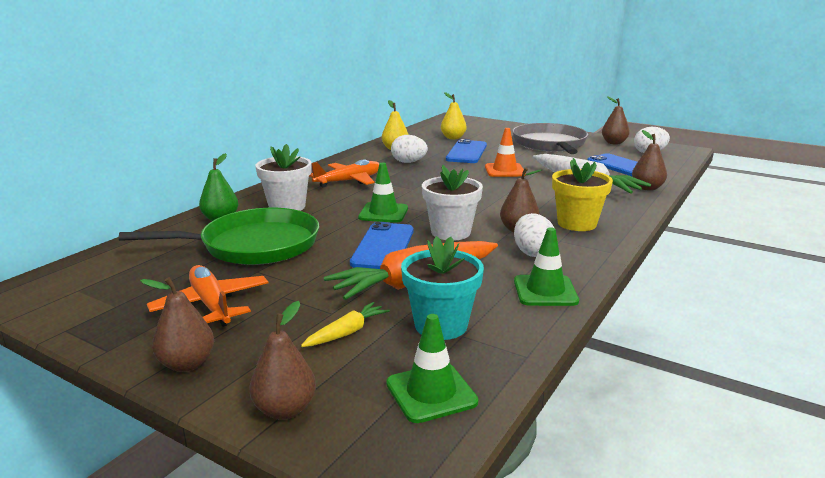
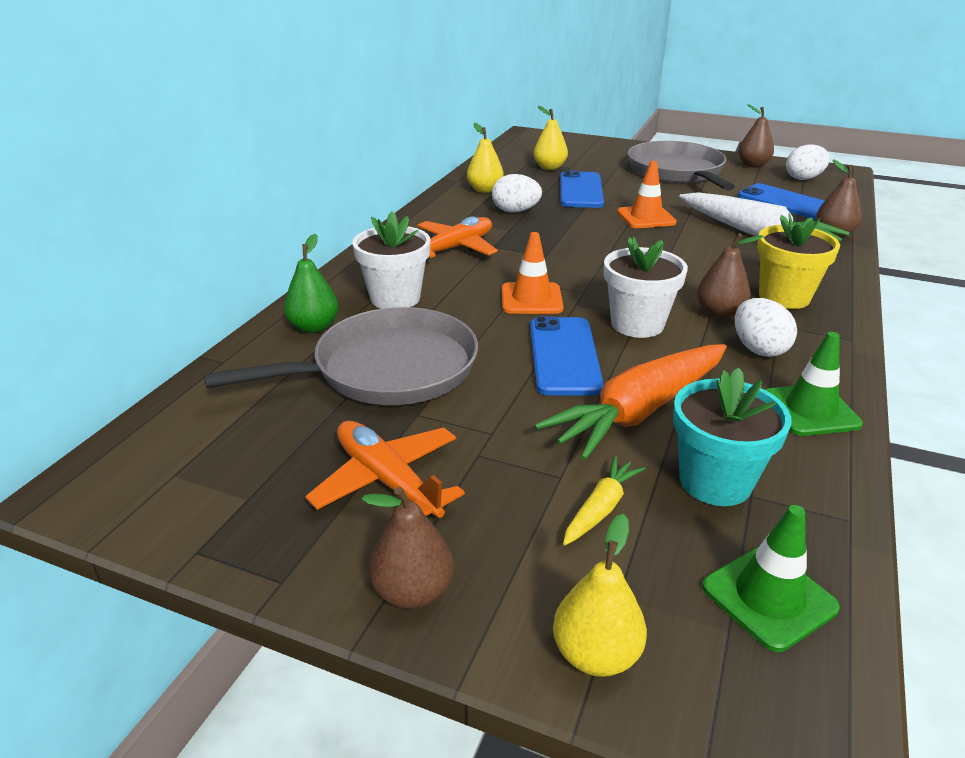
camera: 10 degrees left, 10 degrees up
green pan [119,208,319,265] -> grey pan [204,307,478,405]
brown pear [249,301,316,420] -> yellow pear [553,514,647,677]
green traffic cone [358,163,408,223] -> orange traffic cone [502,232,564,314]

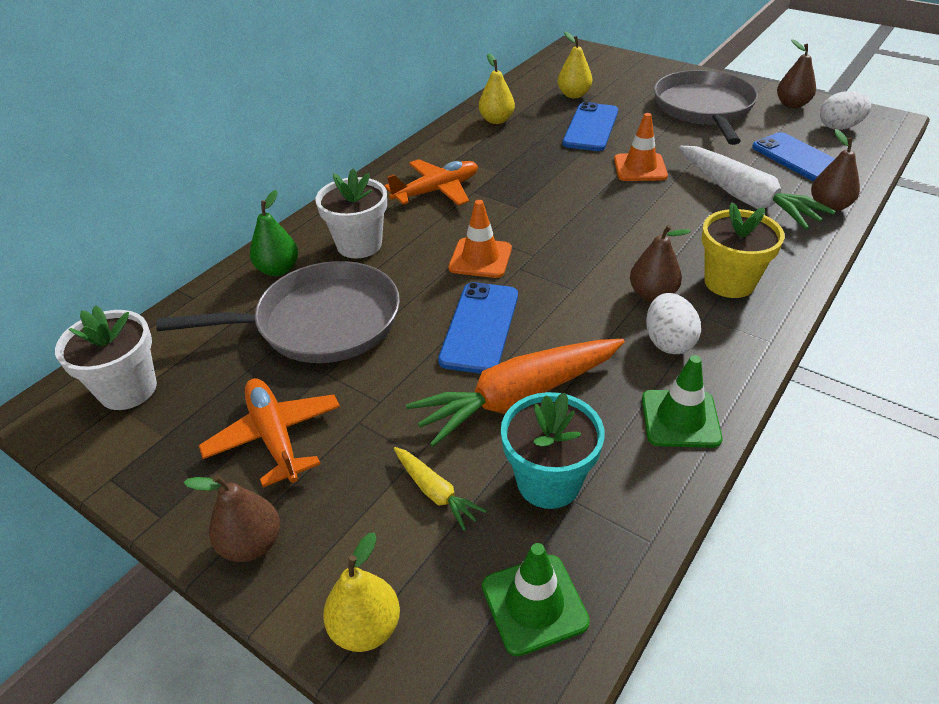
camera: 15 degrees right, 10 degrees up
white egg [492,174,542,213] -> none
yellow carrot [563,456,645,545] -> yellow carrot turned 90 degrees clockwise [394,447,487,531]
white flower pot [604,237,688,338] -> white flower pot moved to [55,305,157,410]

